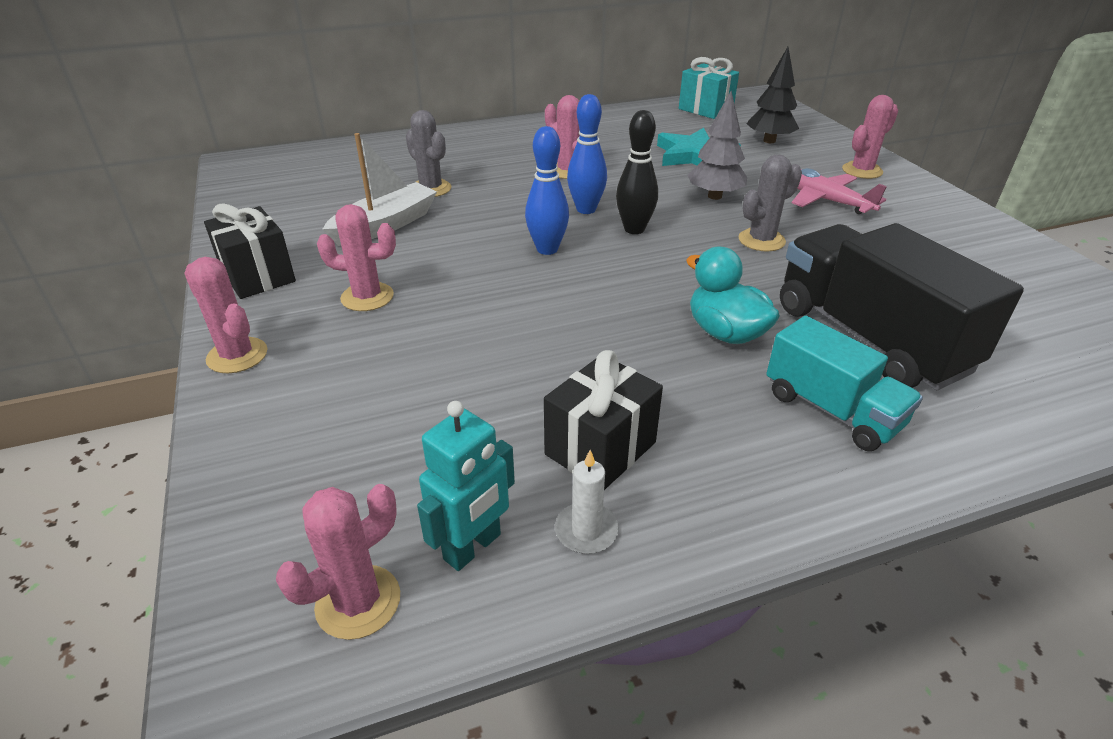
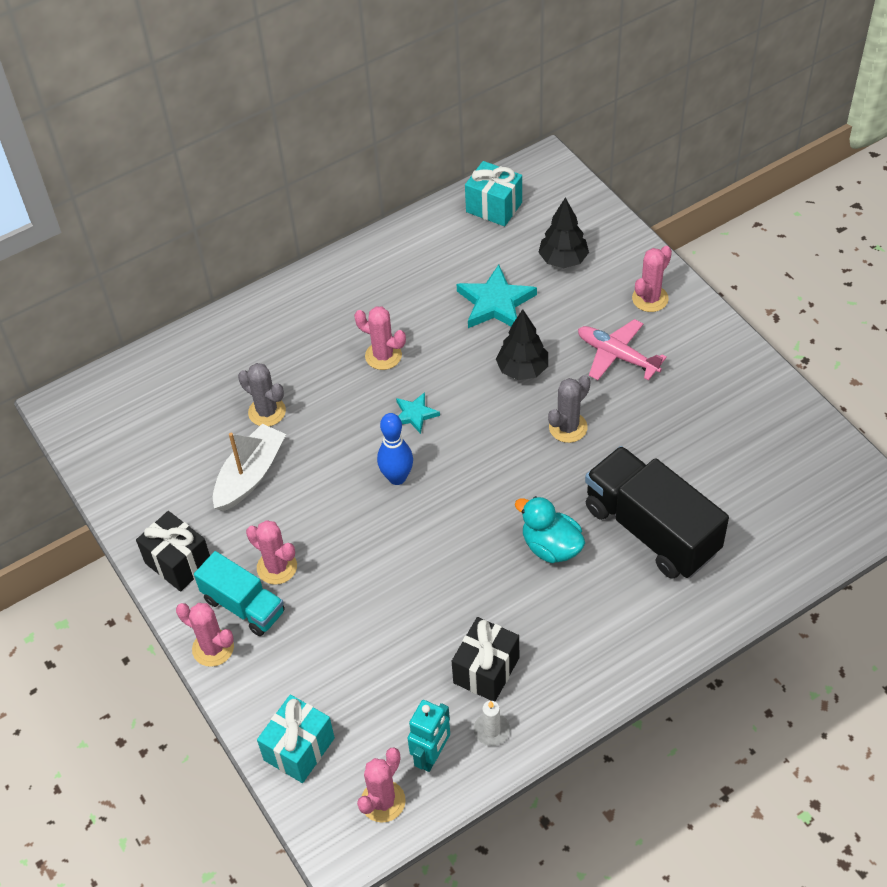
camera: 10 degrees left, 15 degrees up
pink cactus [317,204,396,311] -> pink cactus turned 45 degrees clockwise [246,520,297,585]
blue bowling pin [567,94,607,214] -> turquoise star [396,392,440,434]
black bowling pin [616,110,658,234] -> none
grey tree [687,91,747,200] -> black tree [496,309,548,380]
turquoise truck [766,316,923,451] -> turquoise truck moved to [194,551,285,636]
none -> turquoise gift [257,695,335,783]

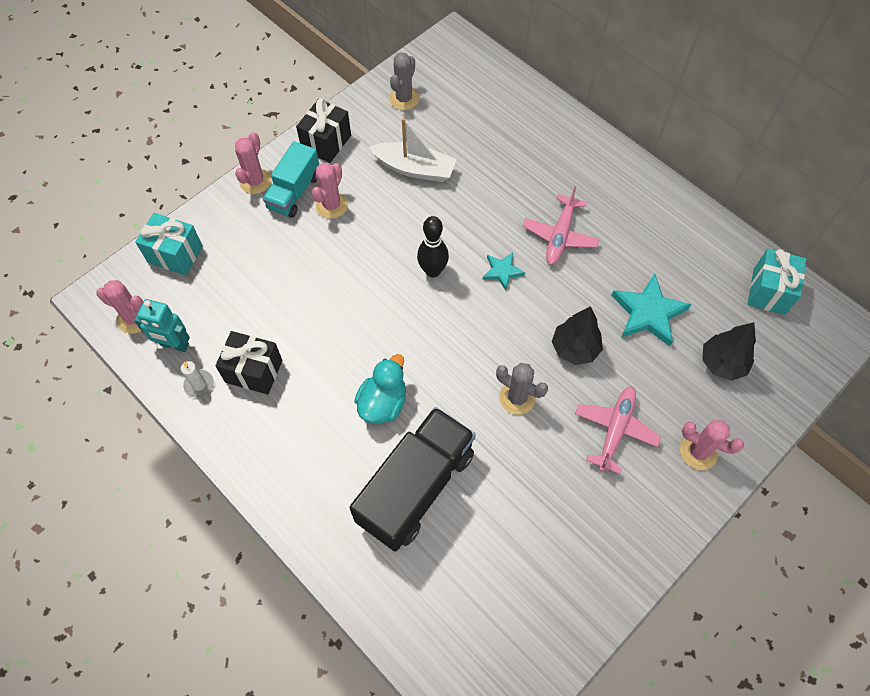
camera: 75 degrees right, 10 degrees up
grey cactus [238,363,286,426] -> grey cactus moved to [389,53,419,110]
pink cactus [354,306,406,370] -> pink plane [523,186,600,265]
blue bowling pin [377,413,413,485] -> black bowling pin [417,216,449,277]

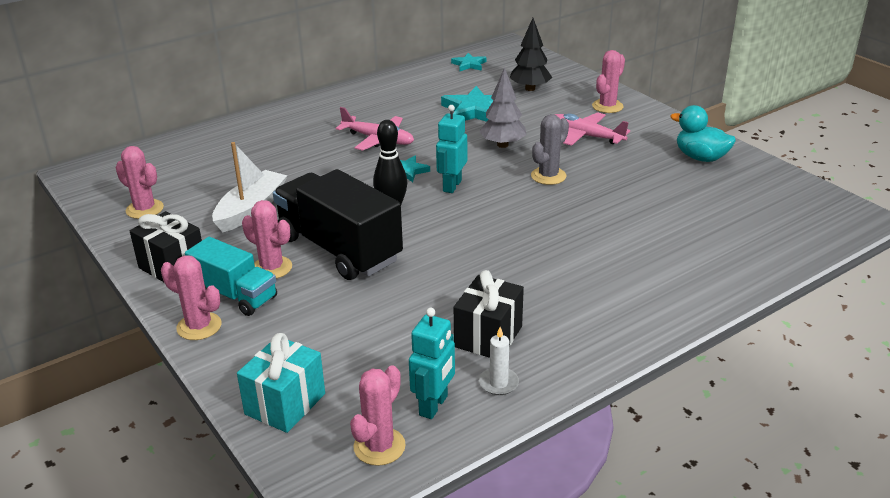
camera: 80 degrees left, 30 degrees down
black truck [349,407,476,551] -> black truck moved to [273,169,403,280]
turquoise duck [354,354,406,424] -> turquoise duck moved to [670,105,736,162]
grey cactus [389,53,419,110] -> pink cactus [115,146,164,219]
black tree [552,306,603,365] -> grey tree [479,67,526,148]
turquoise gift [748,249,806,315] -> turquoise star [451,53,486,71]
none -> turquoise robot [436,105,467,193]

